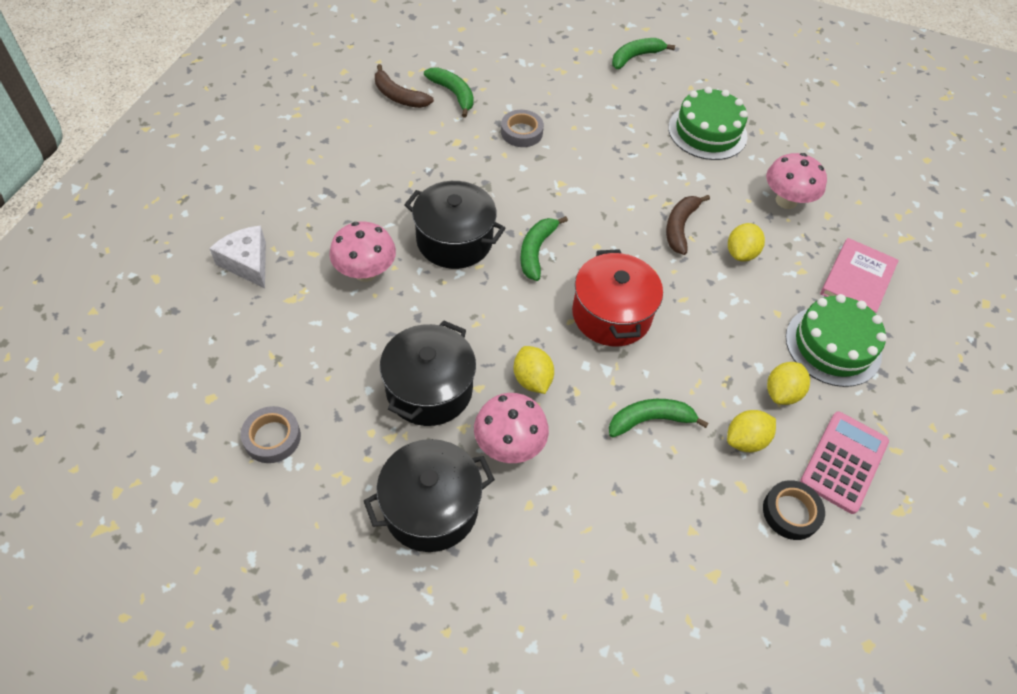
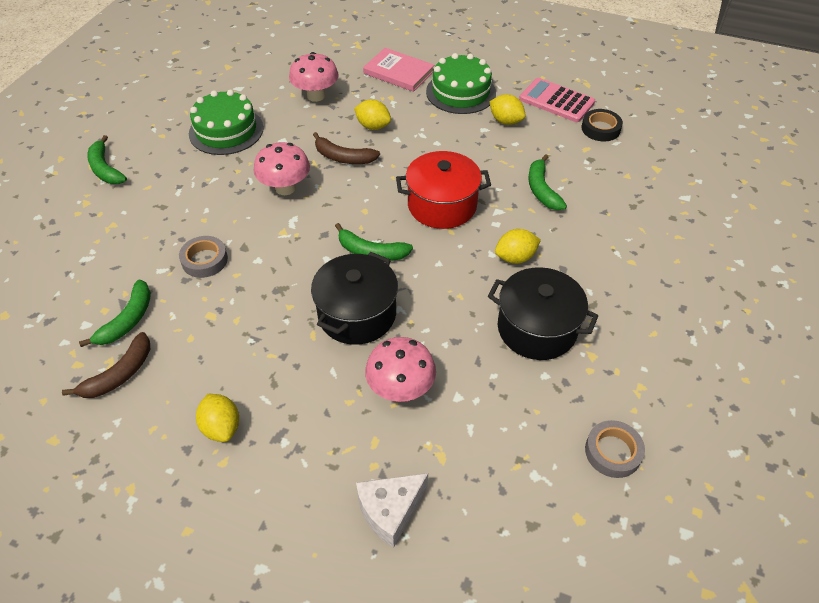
camera: 85 degrees left, 5 degrees down
black pot [364,439,495,552] -> none
green banana [424,67,474,118] -> green banana turned 150 degrees clockwise [79,280,151,347]
pink mushroom [474,393,549,463] -> pink mushroom moved to [254,142,310,195]
yellow lemon [727,410,776,452] -> yellow lemon moved to [196,394,239,442]

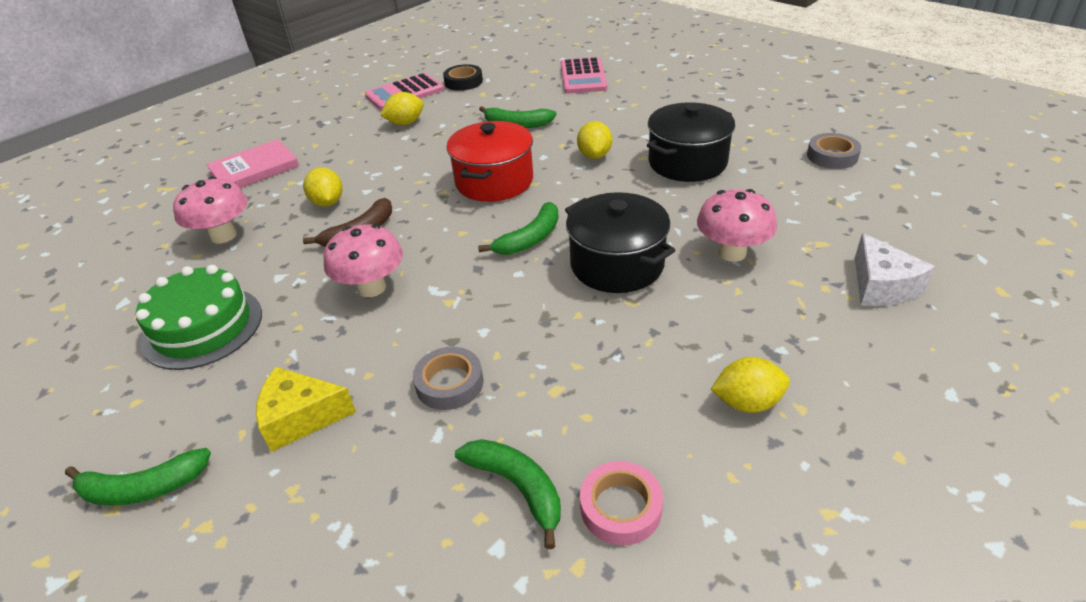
camera: 65 degrees left, 10 degrees down
brown banana [62,332,150,398] -> pink tape [580,461,663,545]
yellow lemon [354,99,391,130] -> yellow lemon turned 75 degrees counterclockwise [303,167,343,207]
green cake [426,53,496,114] -> none
none -> yellow cheese [256,367,356,452]
none -> pink calculator [561,57,607,94]

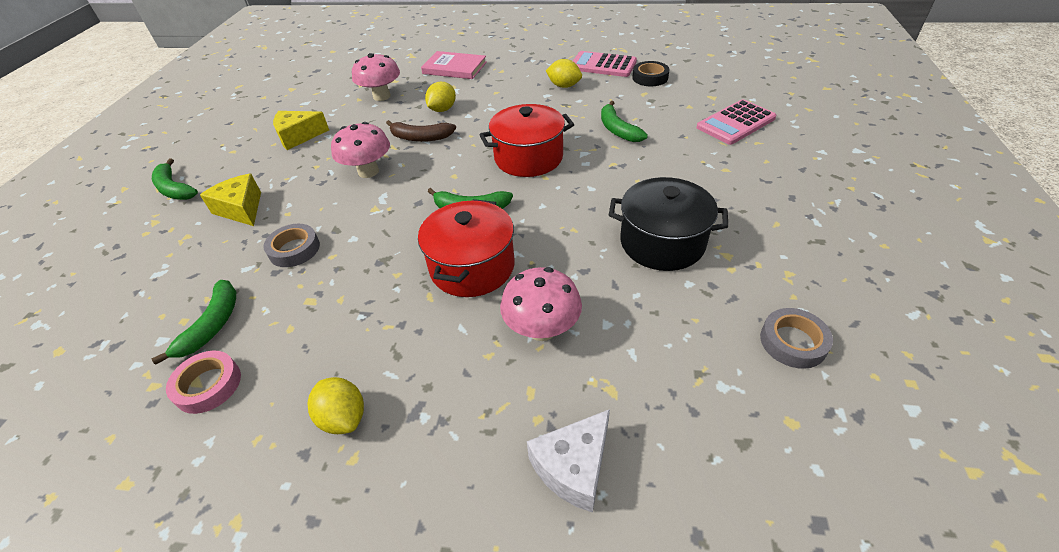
camera: 55 degrees right, 5 degrees up
green cake [136,265,262,370] -> yellow cheese [273,111,329,150]
black pot [565,192,676,293] -> red pot [418,199,515,297]
yellow lemon [577,121,612,159] -> none

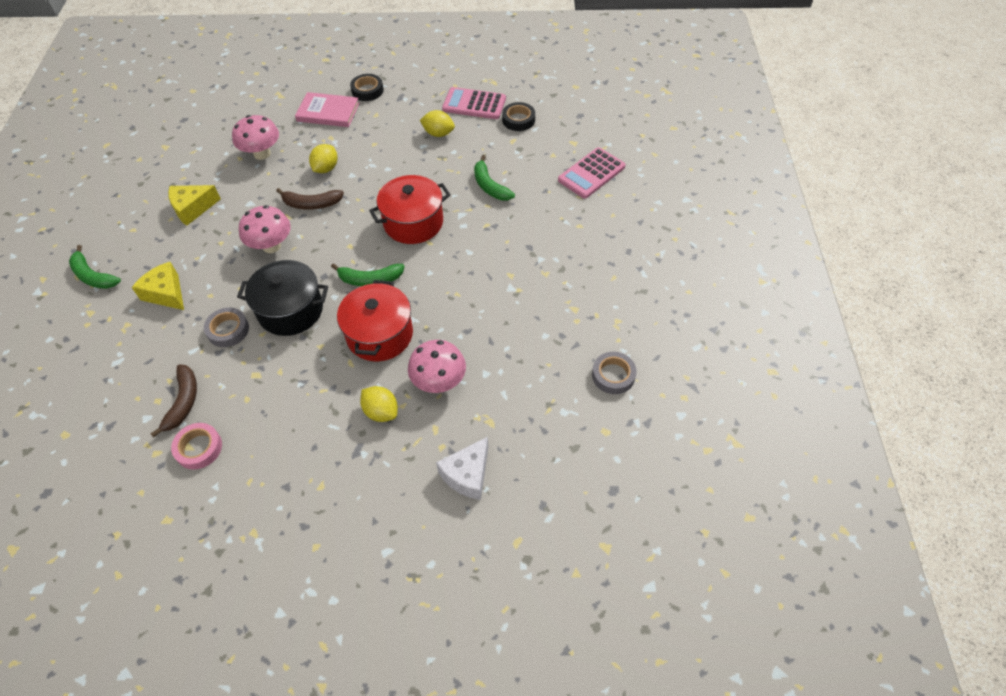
camera: 10 degrees left, 10 degrees up
green banana [151,280,236,365] -> brown banana [150,364,197,437]
yellow lemon [308,377,364,434] -> yellow lemon moved to [360,386,398,422]
black pot [609,177,729,271] -> black pot moved to [237,260,328,336]
none -> black tape [350,74,384,101]

